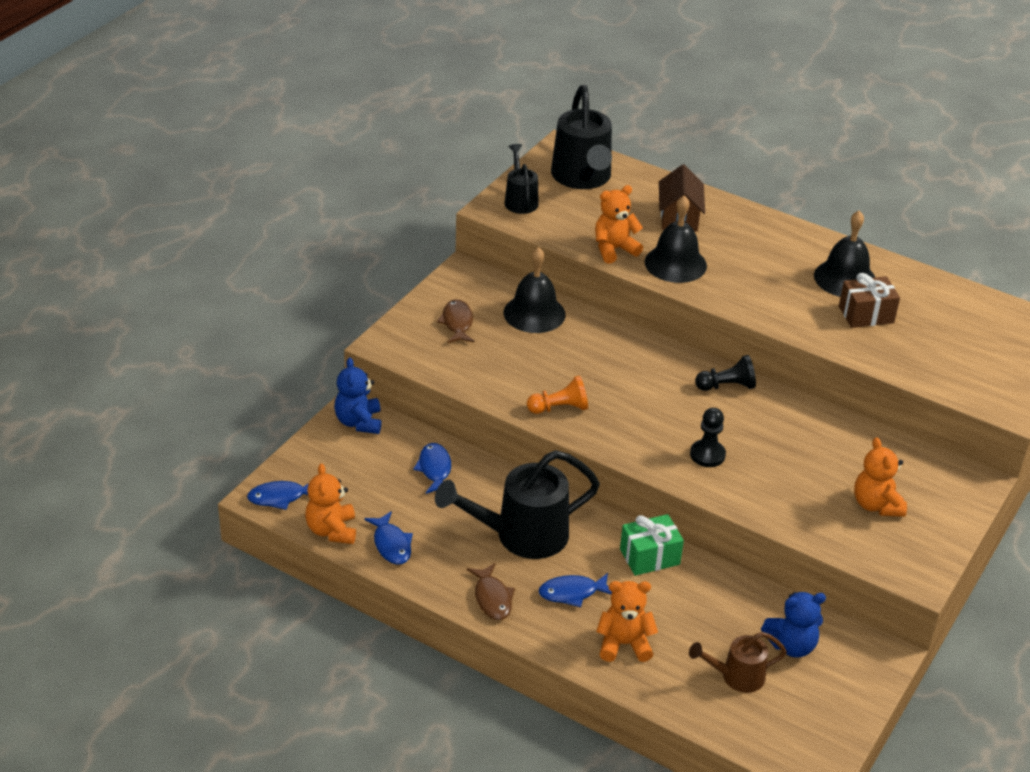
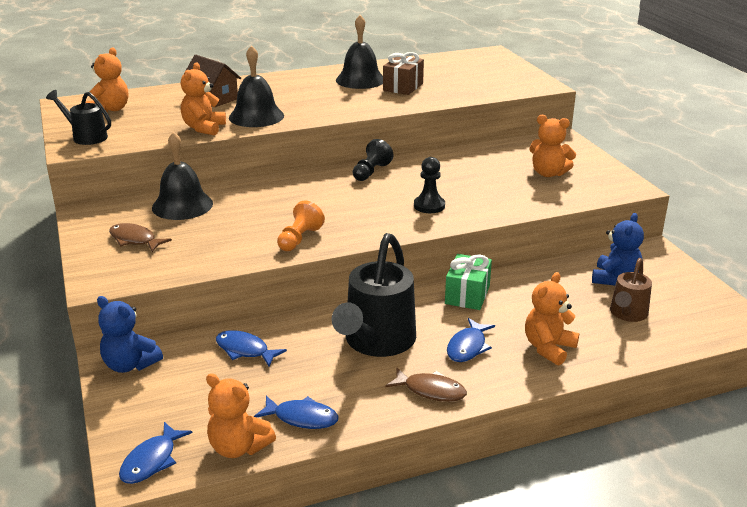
camera: 50 degrees left, 10 degrees down
black watering can [551,85,612,189] -> orange teddy bear [86,47,128,113]

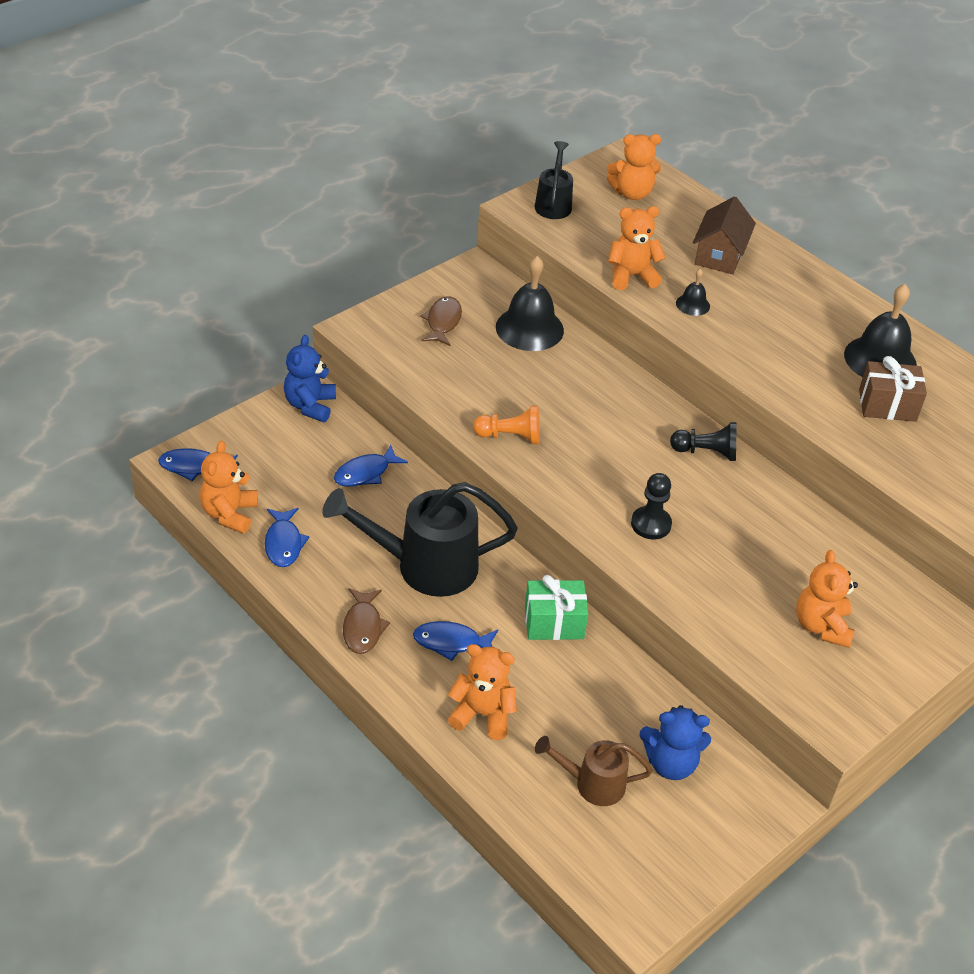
camera: 65 degrees right, 15 degrees up
blue fish [216,330,287,367] -> blue fish turned 135 degrees counterclockwise [334,445,408,487]
black bell [229,45,284,127] -> black bell [676,269,710,316], size x0.49

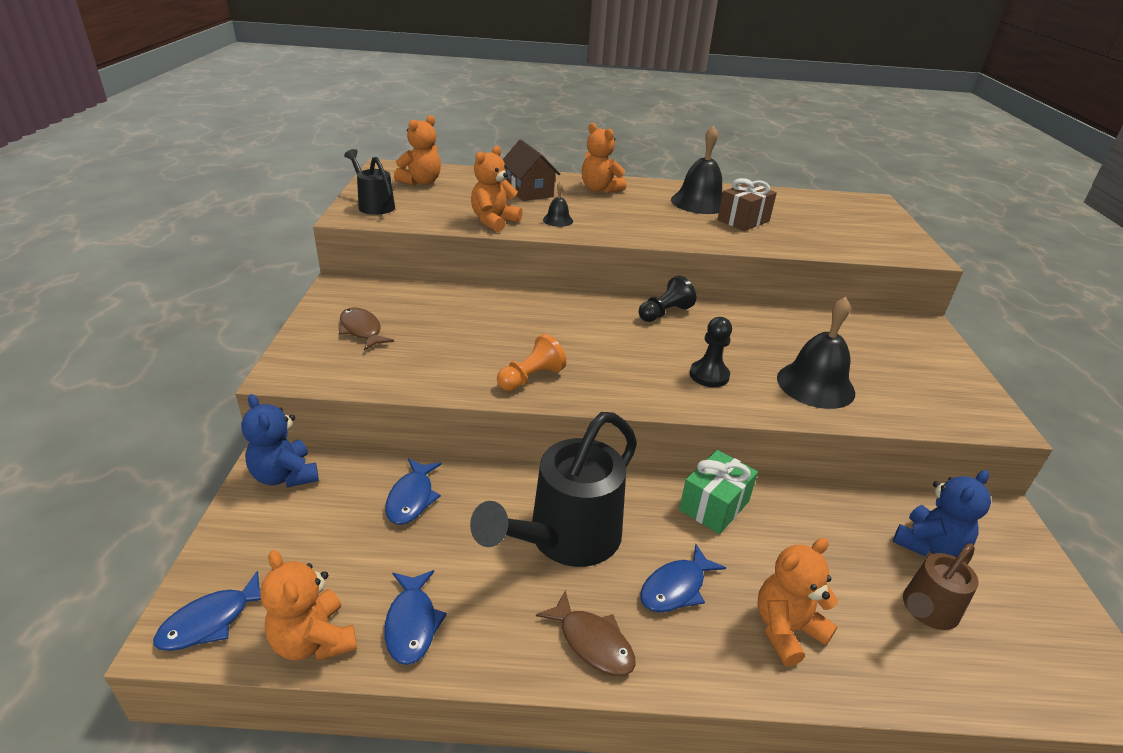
camera: 45 degrees left, 10 degrees down
blue fish [265,508,309,567] -> blue fish turned 45 degrees clockwise [384,570,447,665]
black bell [496,256,564,351] -> black bell moved to [777,297,855,409]
orange teddy bear [796,550,858,648] -> orange teddy bear moved to [582,123,626,193]

